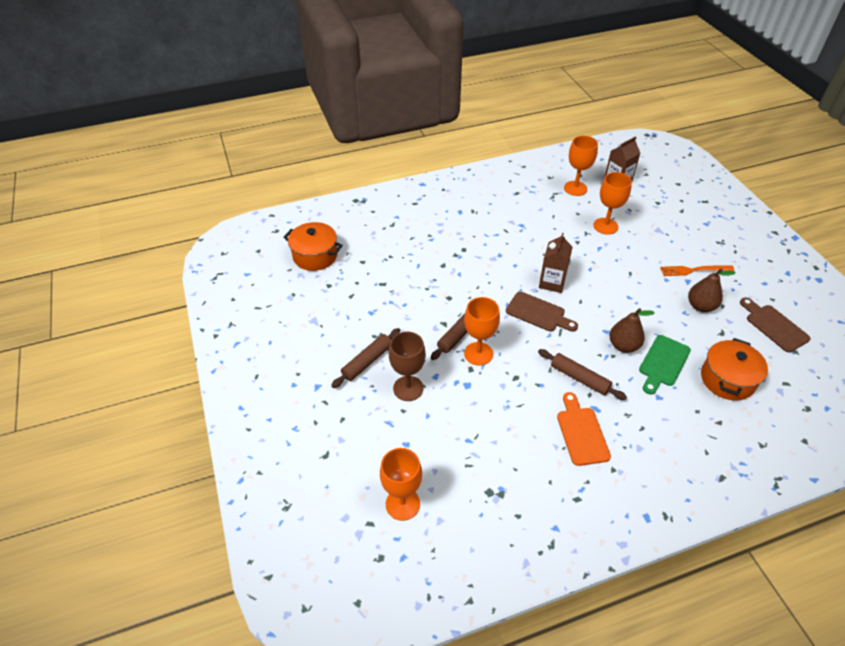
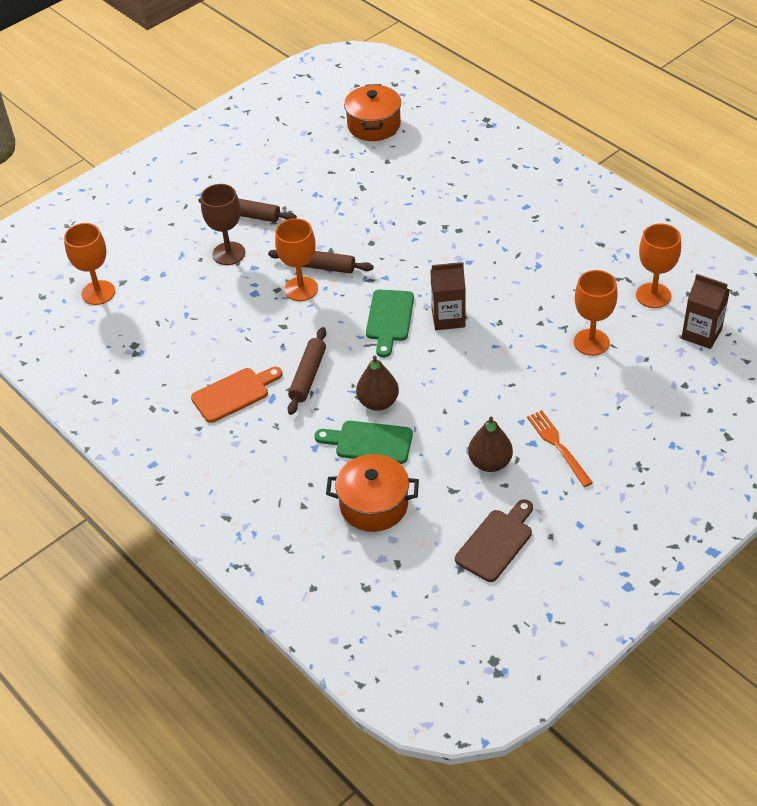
camera: 70 degrees right, 0 degrees up
brown cutting board [506,292,578,332] -> green cutting board [366,290,414,358]

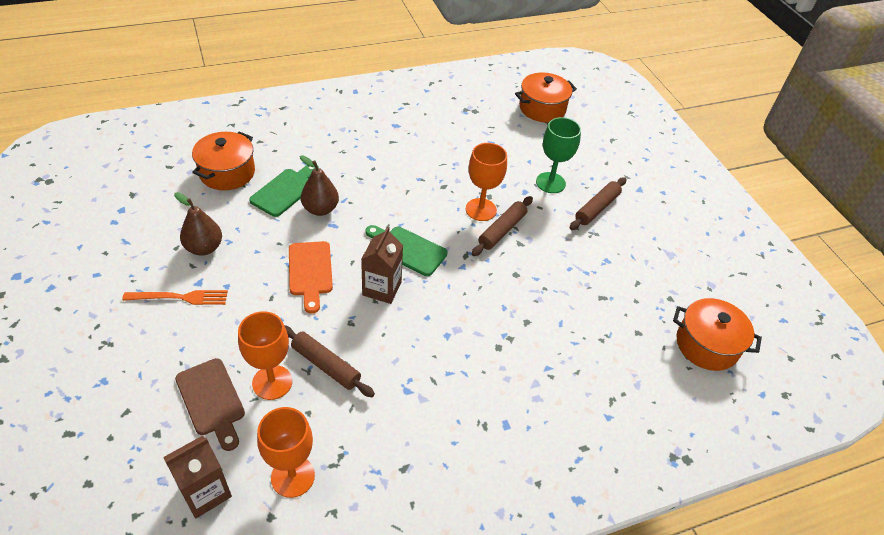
camera: 105 degrees right, 0 degrees up
orange goblet [64,223,115,305] -> orange pot [515,72,577,122]
orange cutting board [191,367,282,423] -> orange cutting board moved to [289,241,333,314]
brown goblet [201,184,245,265] -> green goblet [536,117,581,193]
brown rolling pin [287,327,326,415] -> brown rolling pin moved to [284,325,375,397]
brown cutting board [455,499,533,582] -> brown cutting board moved to [175,358,245,451]

